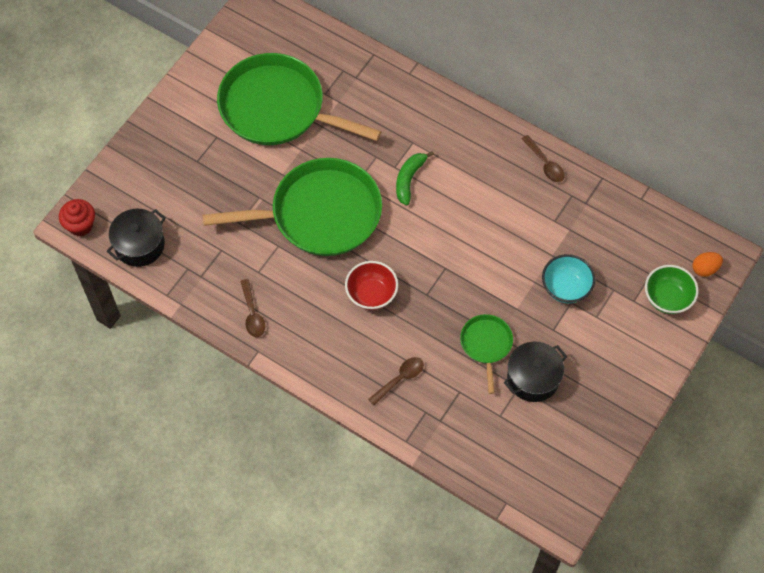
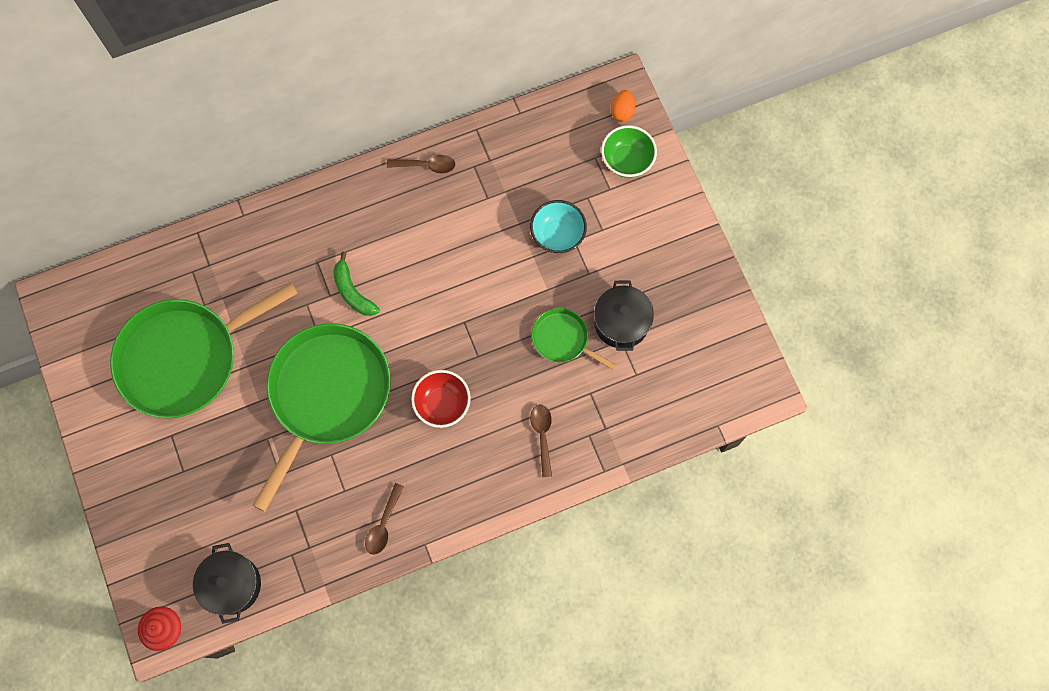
camera: 55 degrees left, 10 degrees up
brown spoon [240,279,265,337] -> brown spoon turned 90 degrees clockwise [365,483,404,555]

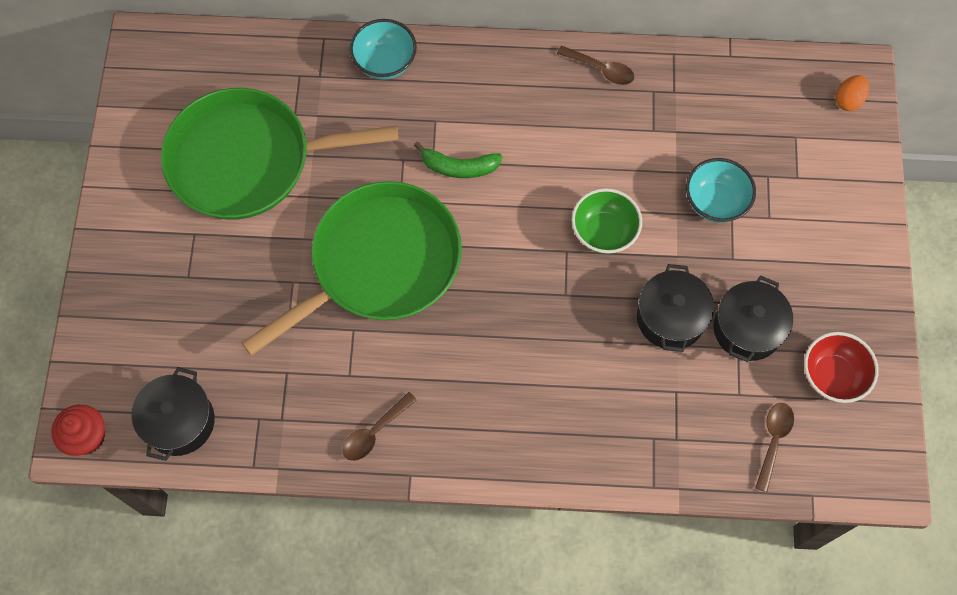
camera: 25 degrees right, 5 degrees down
green banana [333,252,379,316] -> green banana turned 75 degrees counterclockwise [414,142,502,178]
red bowl [411,370,471,428] -> red bowl moved to [804,332,879,403]
brown spoon [530,405,552,477] -> brown spoon moved to [755,403,794,492]
green pan [532,308,616,370] -> black pot [637,264,714,352]
green bowl [601,125,657,178] -> green bowl moved to [571,188,642,254]
none -> turquoise bowl [350,19,417,80]

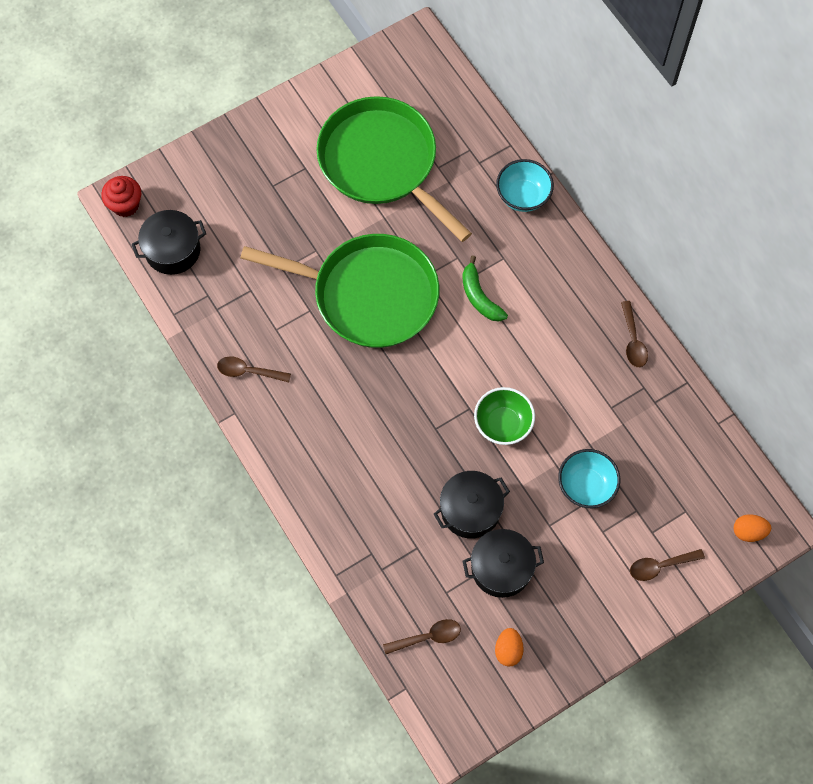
camera: 55 degrees right, 0 degrees up
red bowl [804,332,879,403] -> orange egg [495,628,524,667]
none -> brown spoon [630,549,705,581]

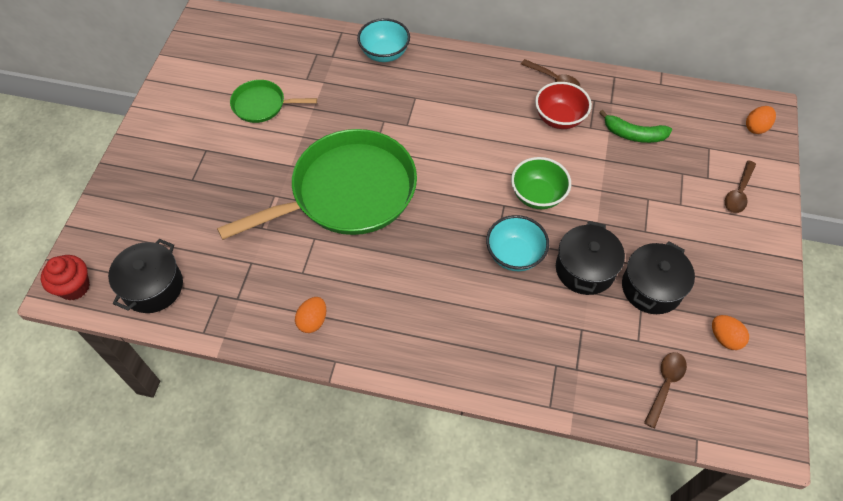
camera: 45 degrees left, 10 degrees down
brown spoon [217,356,291,382] -> orange egg [295,297,326,333]
green pan [316,96,472,242] -> green pan [230,80,317,123], size x0.46
green banana [462,255,508,321] -> green banana moved to [599,110,672,143]
turquoise bowl [558,449,620,508] -> turquoise bowl moved to [486,215,549,271]
none -> red bowl [535,82,592,129]

